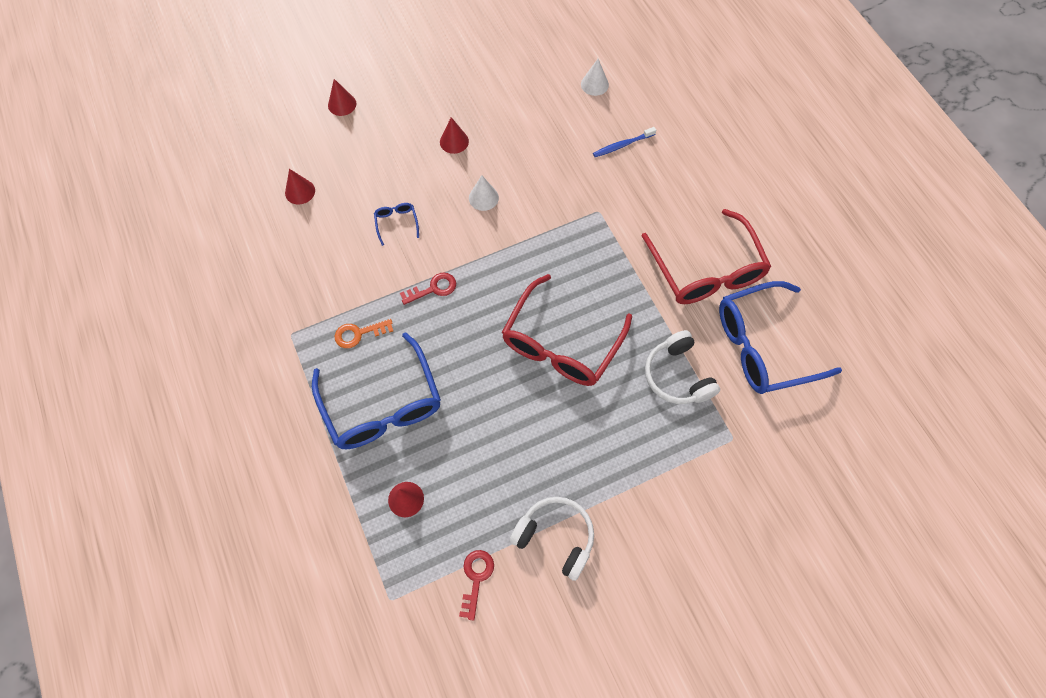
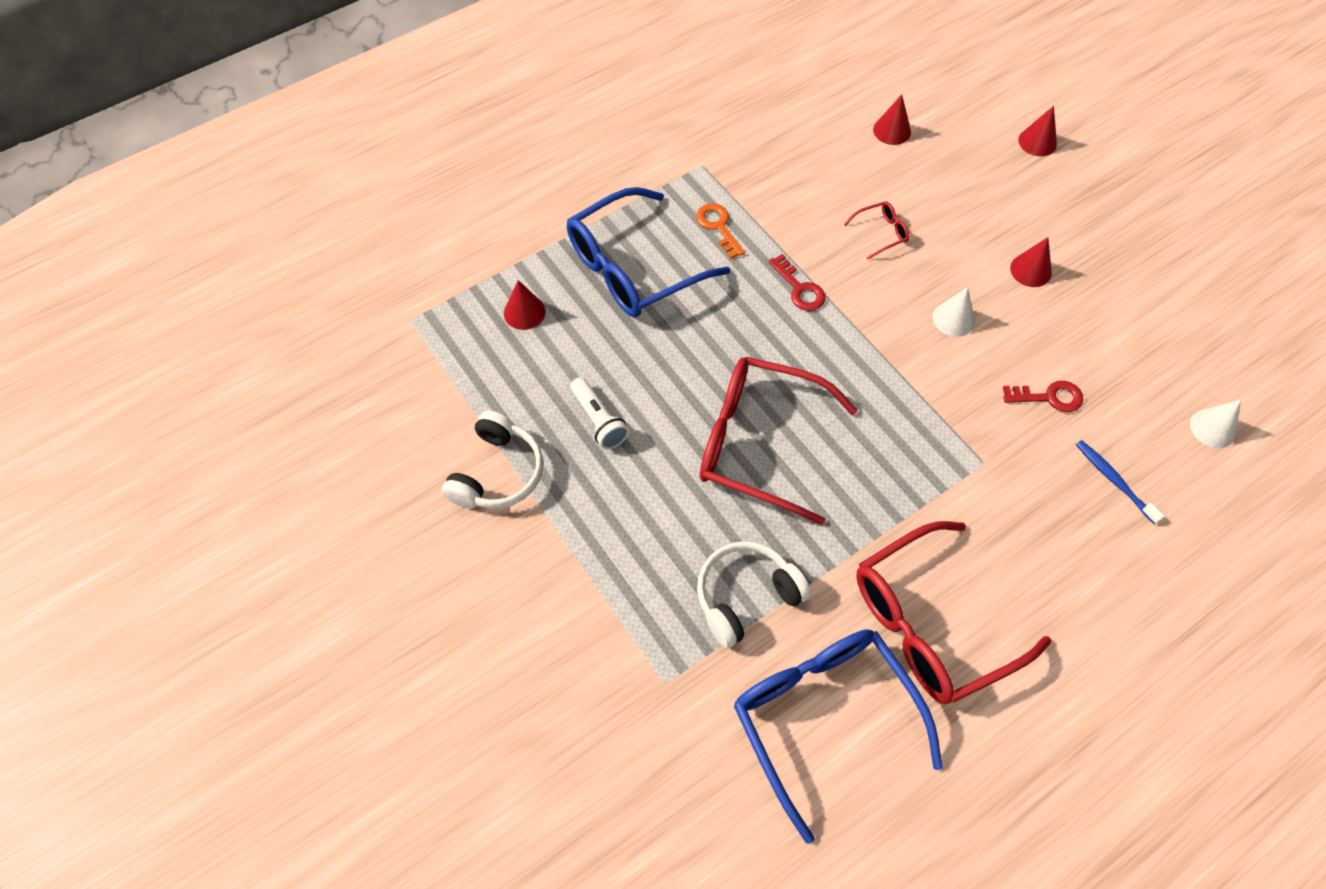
camera: 80 degrees right, 5 degrees down
blue glasses [374,203,419,246] -> red glasses [844,202,909,260]
red key [459,550,494,621] -> red key moved to [1003,381,1083,412]
none -> white flashlight [570,377,629,449]

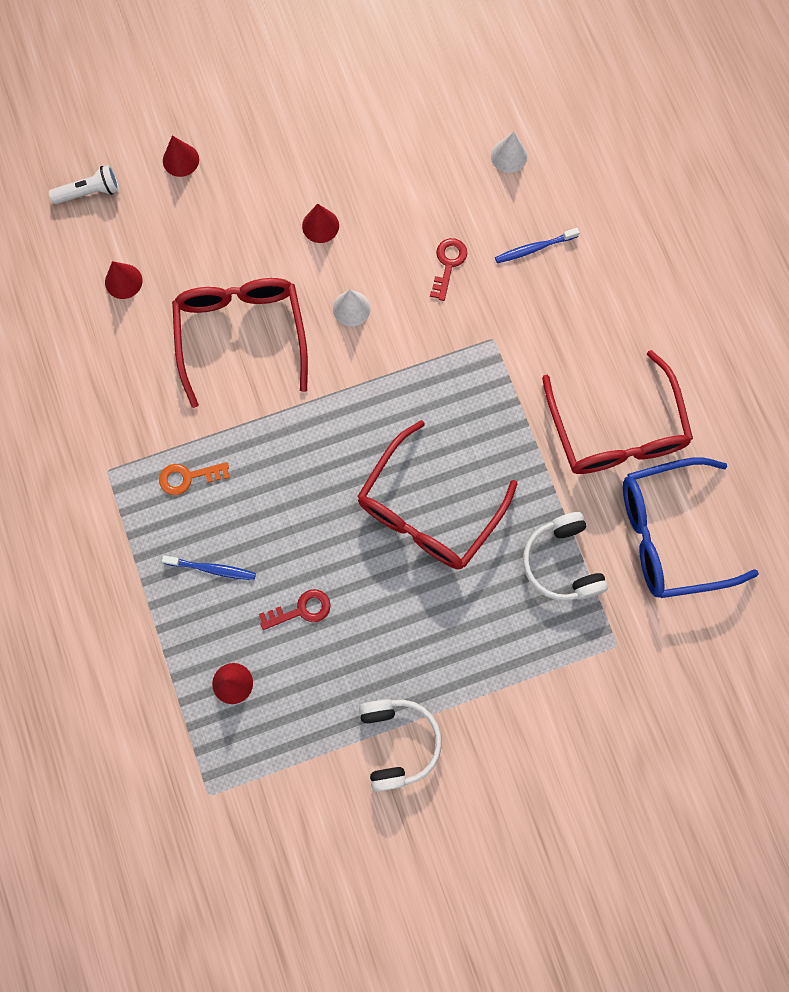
camera: 75 degrees left, 15 degrees up
white headphones [442,411,543,509] -> white headphones turned 45 degrees clockwise [359,699,442,792]
blue glasses [567,187,730,317] -> blue toothbrush [162,555,256,580]
white flashlight [570,377,629,449] -> white flashlight moved to [49,165,119,204]
red key [768,254,826,311] -> red key moved to [259,589,331,630]
red glasses [844,202,909,260] -> red glasses [172,278,308,408], size x2.46

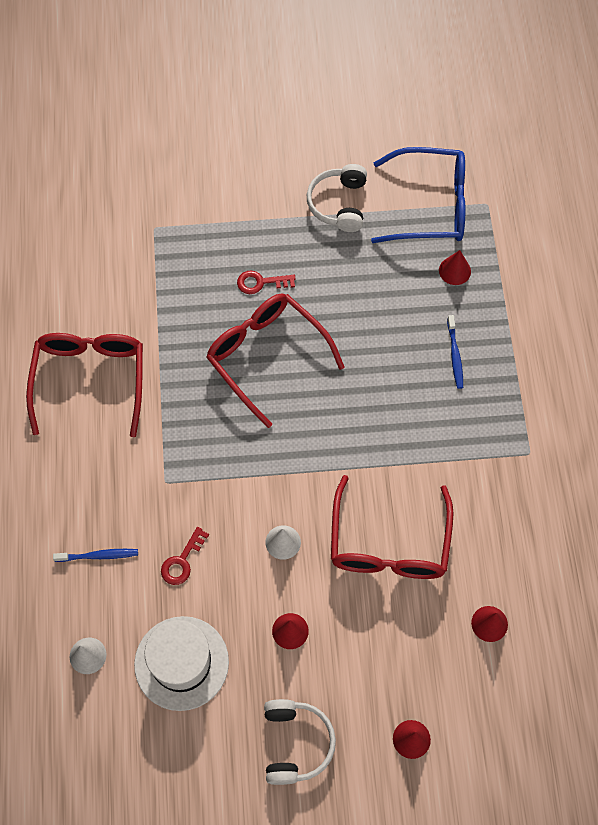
camera: 165 degrees left, 10 degrees down
white flashlight [49,165,119,204] -> none
orange key [159,462,230,495] -> none
blue toothbrush [162,555,256,580] -> blue toothbrush turned 120 degrees counterclockwise [447,315,463,389]
red key [259,589,331,630] -> red key moved to [237,271,296,294]
red glasses [357,420,517,570] -> red glasses turned 90 degrees counterclockwise [206,293,345,428]
white headphones [523,512,608,601] -> white headphones moved to [264,699,336,785]
blue glasses [623,457,759,598] -> blue glasses moved to [371,147,465,243]
none -> white hat [134,616,229,711]

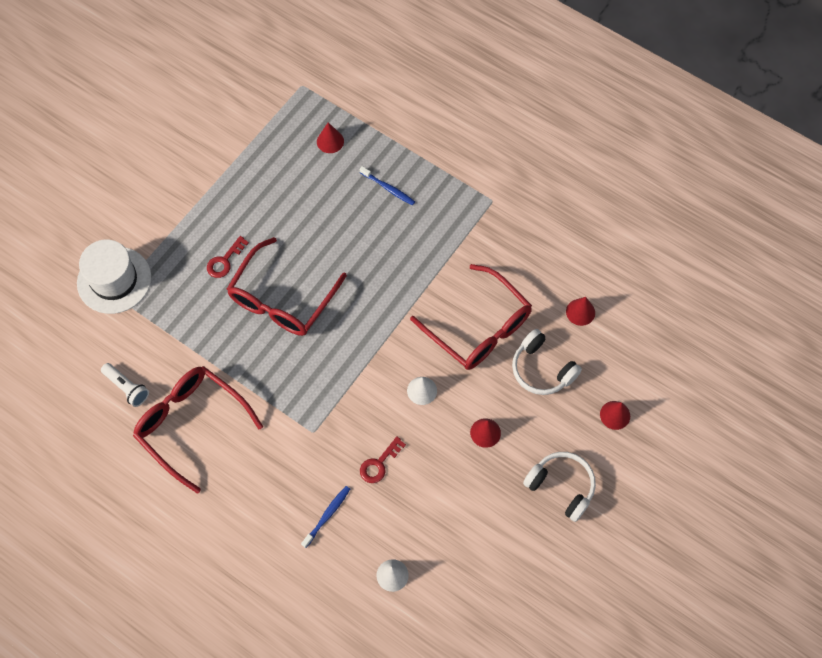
camera: 50 degrees left, 0 degrees up
white hat [134,616,229,711] -> white hat moved to [77,240,151,314]
red key [161,527,209,585] -> red key turned 60 degrees clockwise [360,437,406,483]
red glasses [206,293,345,428] -> red glasses turned 60 degrees counterclockwise [227,237,347,336]
white headphones [307,164,367,232] -> white headphones moved to [512,329,582,395]
blue glasses [371,147,465,243] -> none
none -> white flashlight [101,363,149,407]

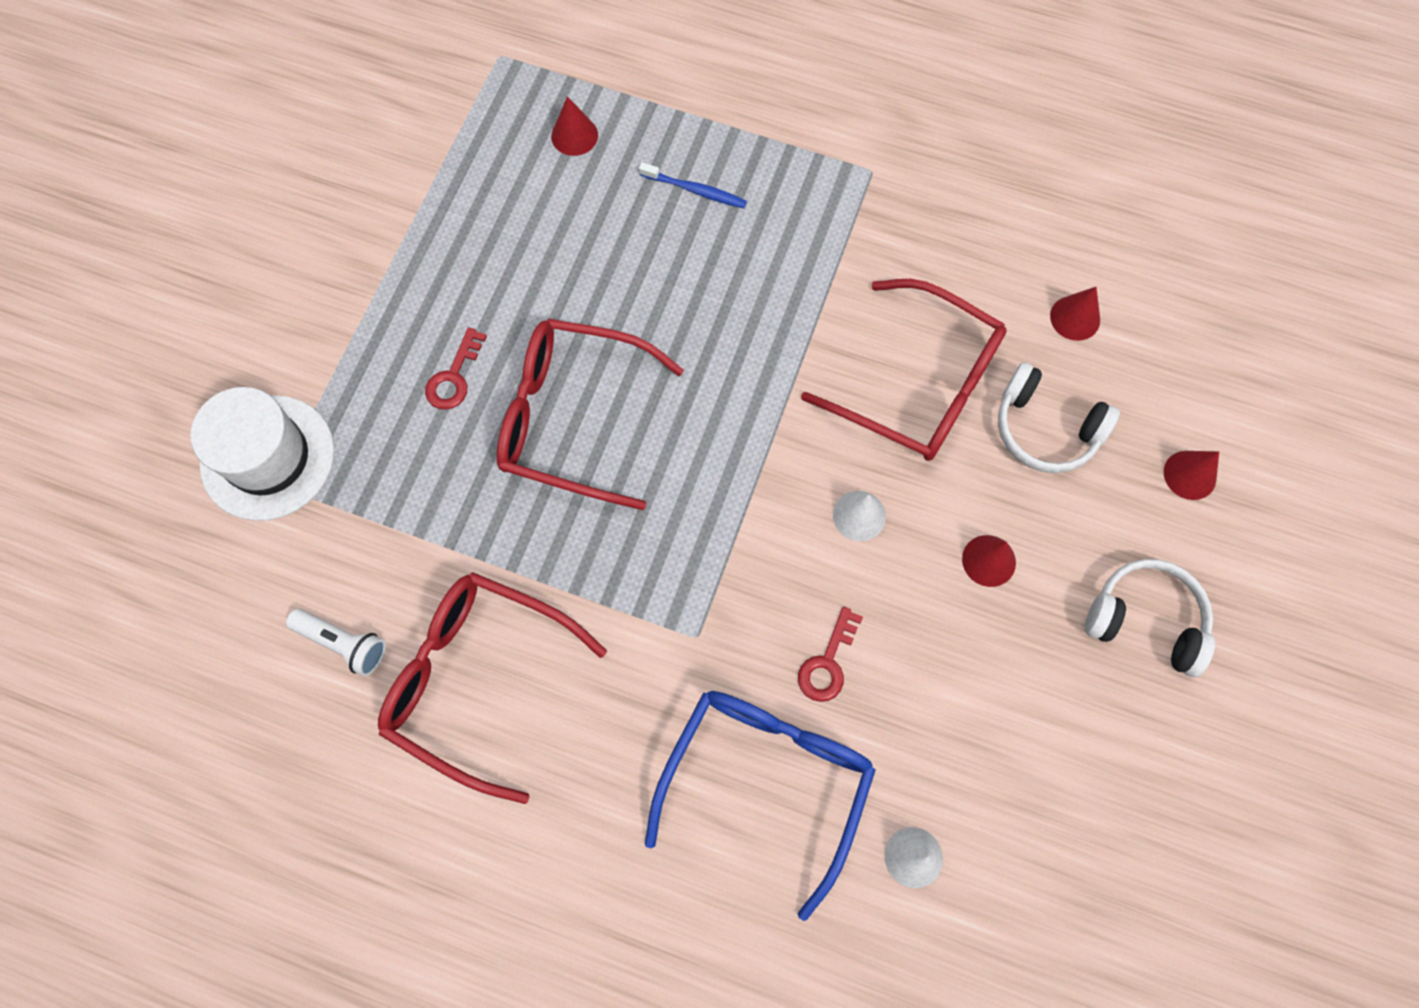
camera: 15 degrees left, 5 degrees up
red glasses [227,237,347,336] -> red glasses turned 90 degrees clockwise [497,319,684,510]
blue toothbrush [301,486,350,548] -> blue glasses [645,691,876,921]

